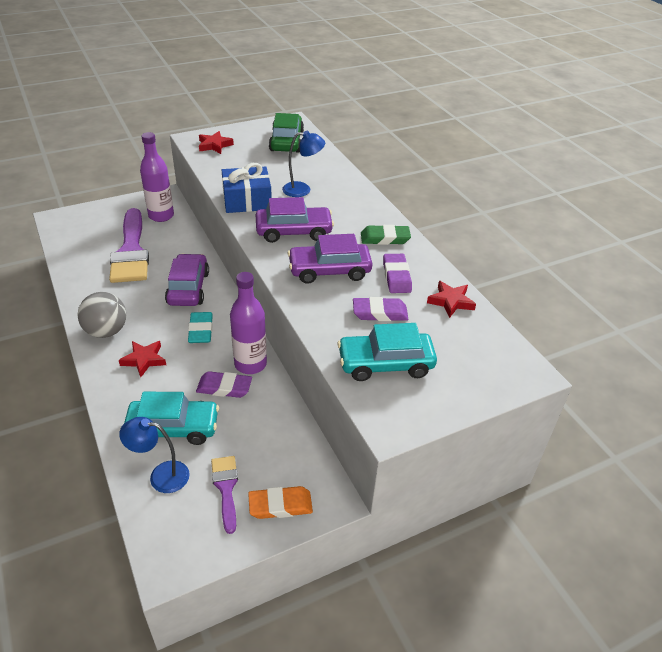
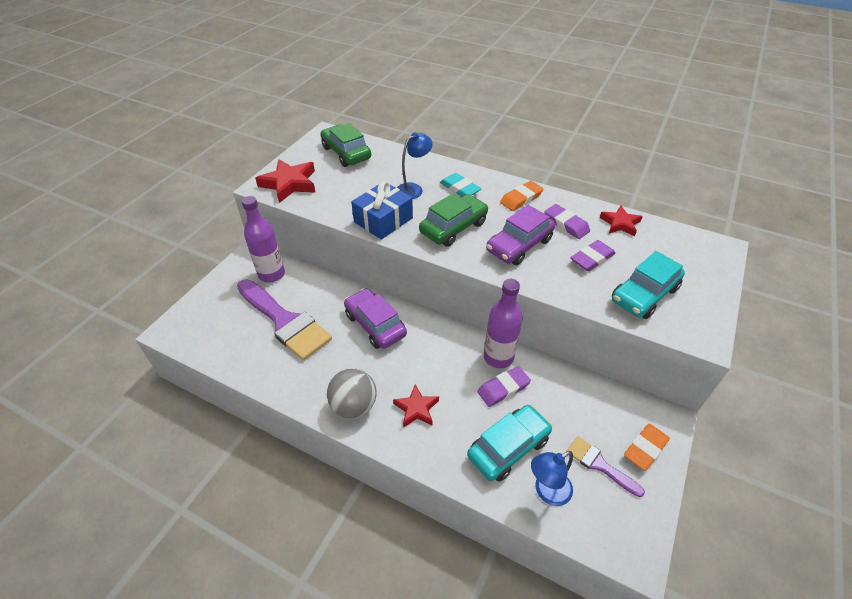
camera: 35 degrees left, 5 degrees up
turquoise eraser [188,312,213,343] -> turquoise eraser moved to [440,173,481,197]
red star [199,131,234,154] -> red star [255,159,316,203], size x1.61
purple car [256,197,334,243] -> green car [419,194,488,247]
green eraser [361,225,411,245] -> orange eraser [500,181,543,211]

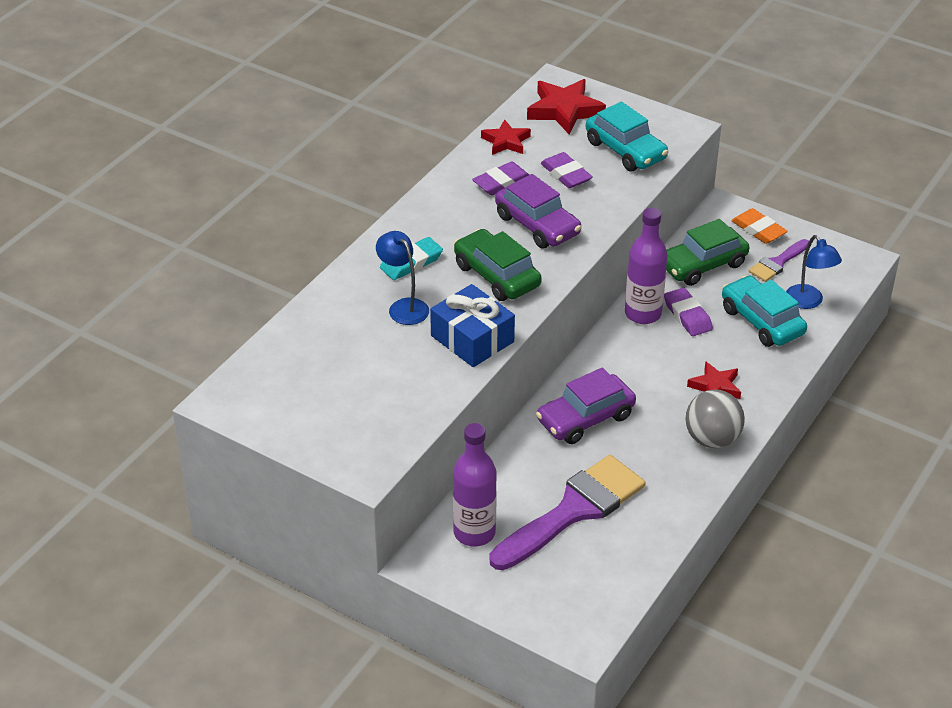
camera: 85 degrees left, 5 degrees down
red star [255,159,316,203] -> red star moved to [527,79,606,135]
green car [321,123,371,167] -> green car moved to [666,219,750,286]
orange eraser [500,181,543,211] -> none

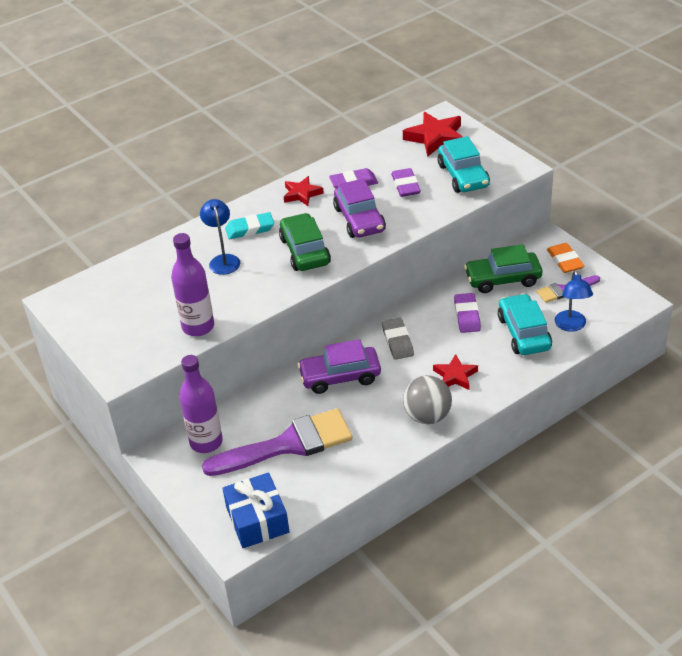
camera: 25 degrees right, 0 degrees up
blue gift [430,284,515,367] -> blue gift moved to [222,472,289,548]
red star [481,120,531,155] -> red star moved to [284,176,324,206]
purple bottle [625,208,668,324] -> purple bottle moved to [171,233,214,336]
none -> grey eraser [382,318,414,360]

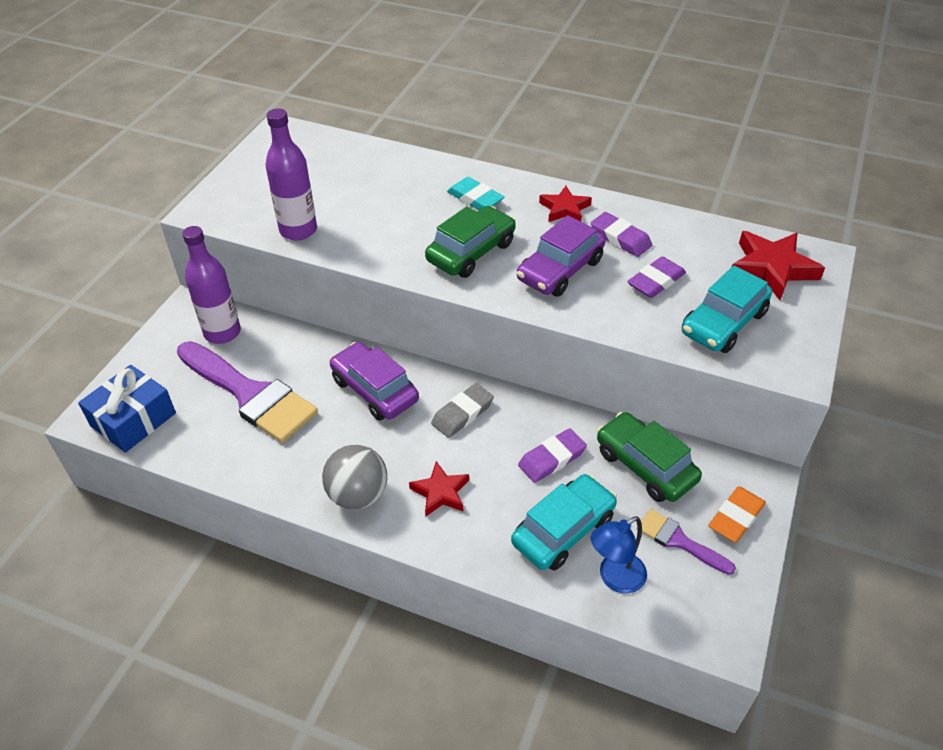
camera: 55 degrees right, 5 degrees up
blue lamp [200,199,240,275] -> none

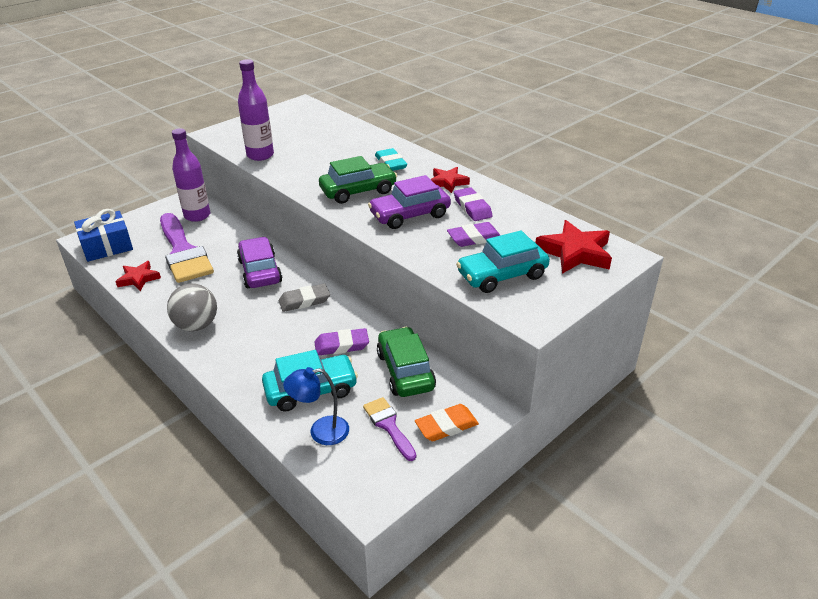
camera: 25 degrees right, 10 degrees down
red star [409,461,469,516] -> red star moved to [115,261,161,291]

